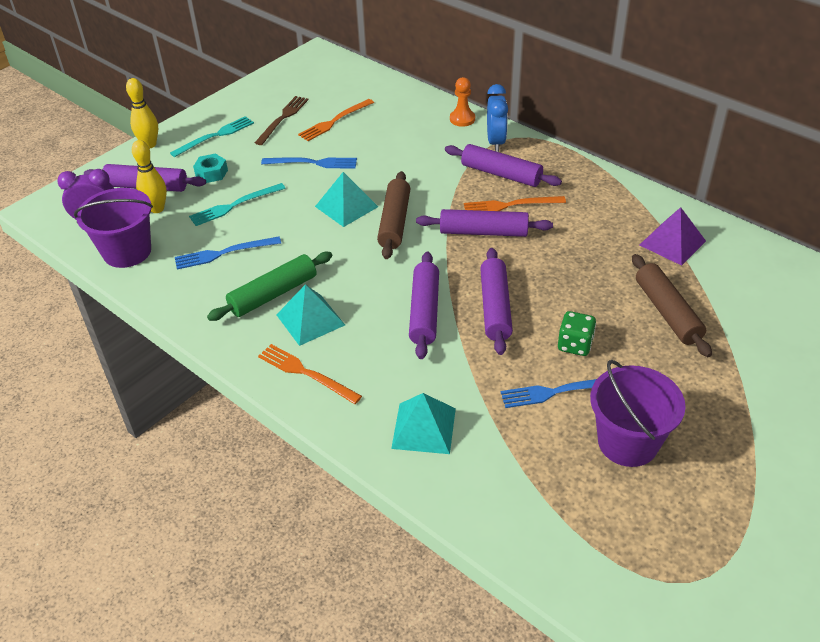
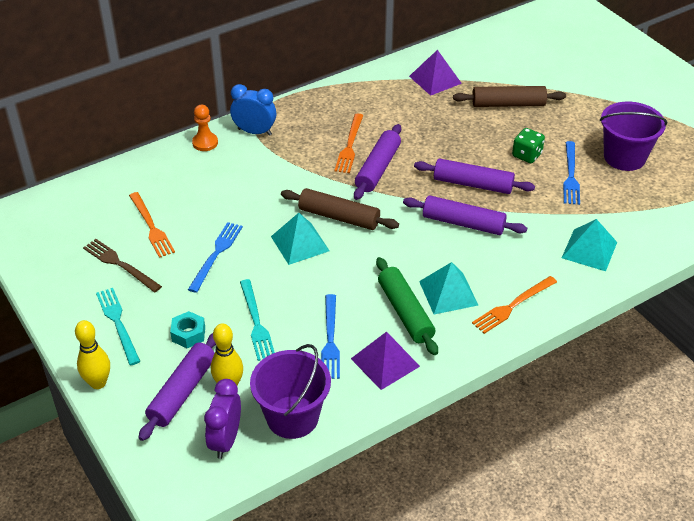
camera: 75 degrees left, 0 degrees up
purple rolling pin [445,144,562,187] -> none
none -> purple pyramid [351,332,420,390]

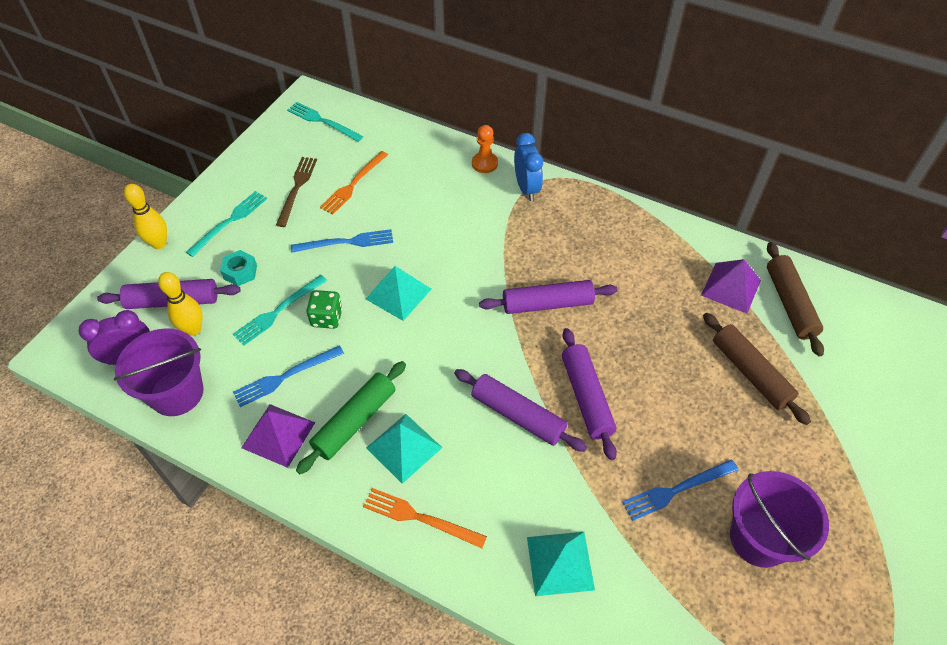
camera: 60 degrees right, 10 degrees up
brown rolling pin [281,188,399,230] -> brown rolling pin moved to [767,242,824,357]
orange fork [334,113,363,173] -> none
purple rolling pin [403,195,527,235] -> purple rolling pin turned 45 degrees counterclockwise [454,369,587,452]
green dice [512,128,545,163] -> green dice moved to [306,290,343,329]
none -> turquoise fork [287,102,363,142]

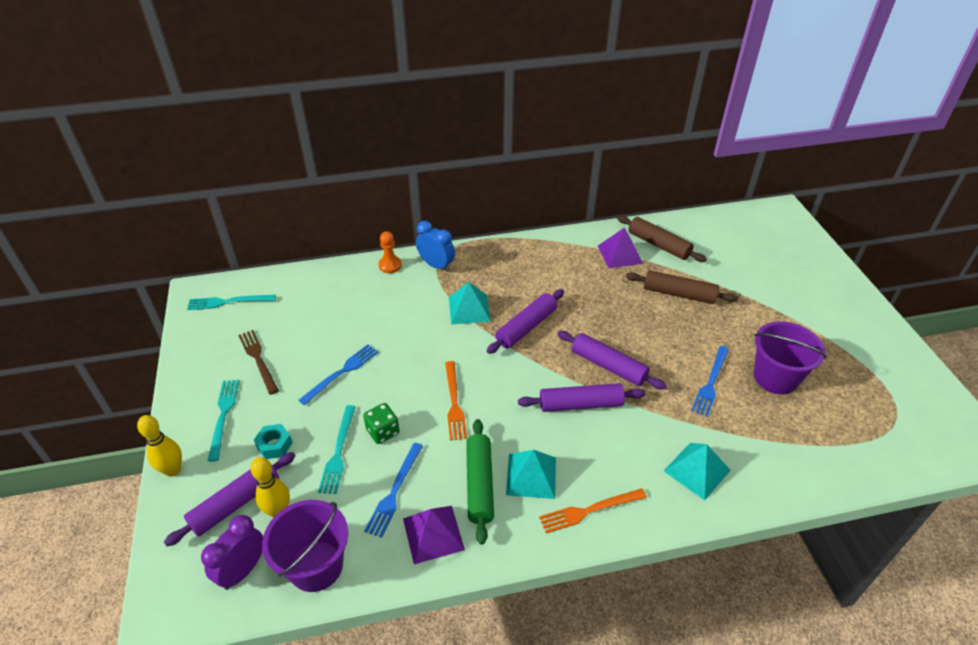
camera: 40 degrees left, 10 degrees down
orange fork [320,151,388,214] -> orange fork moved to [445,361,467,440]
turquoise pyramid [366,266,431,321] -> turquoise pyramid moved to [449,282,491,324]

